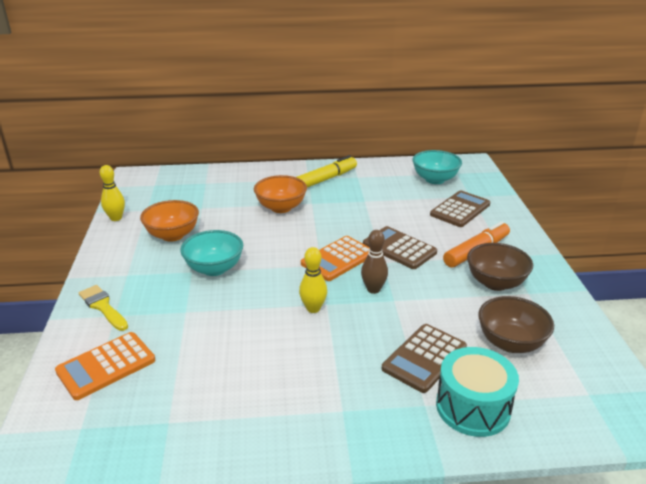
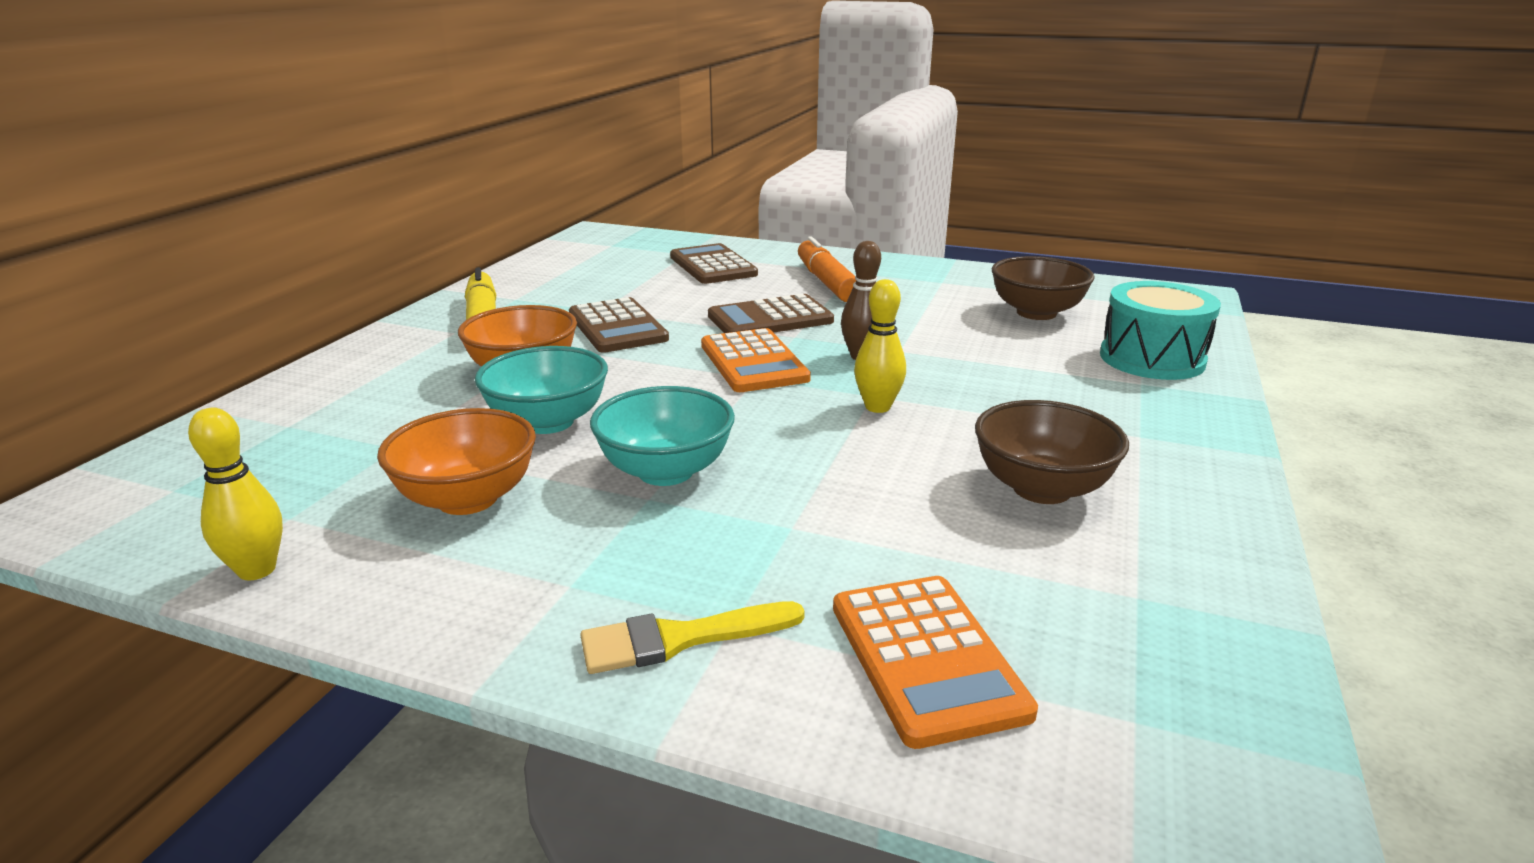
camera: 65 degrees left, 5 degrees down
brown calculator [382,324,467,393] -> brown calculator moved to [569,297,669,353]
turquoise bowl [412,150,462,184] -> turquoise bowl moved to [475,346,608,434]
brown bowl [467,243,533,291] -> brown bowl moved to [975,400,1129,504]

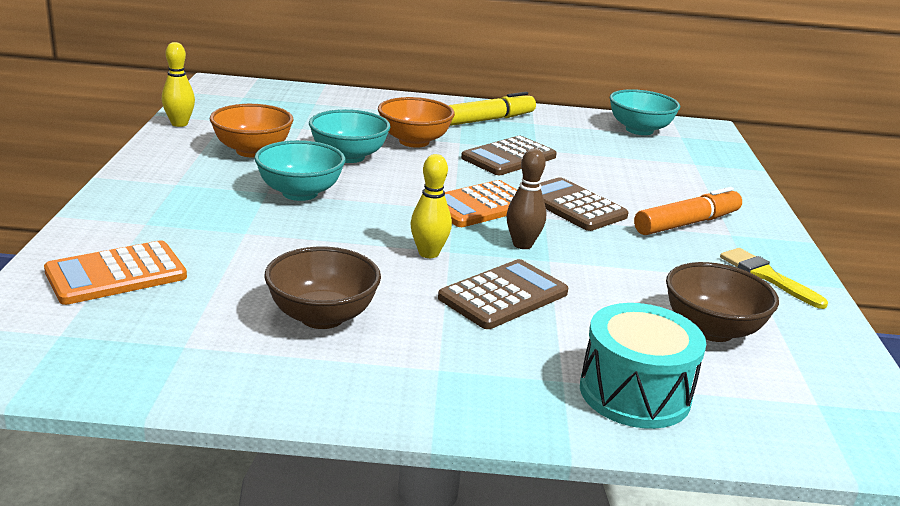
camera: 70 degrees right, 0 degrees up
yellow brush [580,601,805,674] -> yellow brush moved to [720,248,828,309]
brown calculator [670,243,758,284] -> brown calculator moved to [438,259,568,329]
none -> turquoise bowl [609,89,680,135]

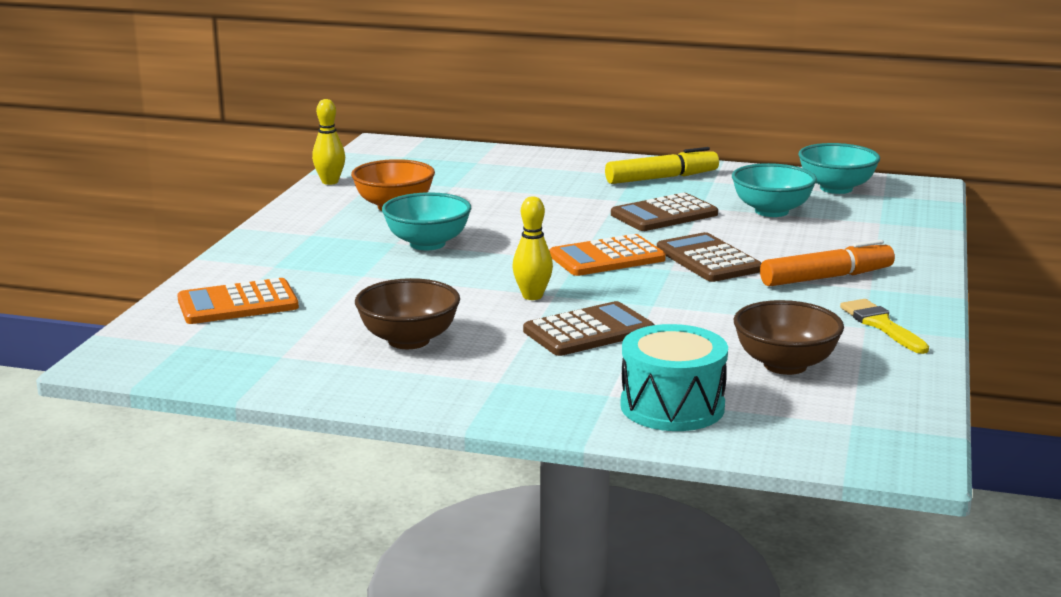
camera: 15 degrees right, 5 degrees down
turquoise bowl [309,109,391,163] -> turquoise bowl moved to [732,163,817,217]
orange bowl [378,97,455,148] -> none
brown bowling pin [507,149,546,249] -> none

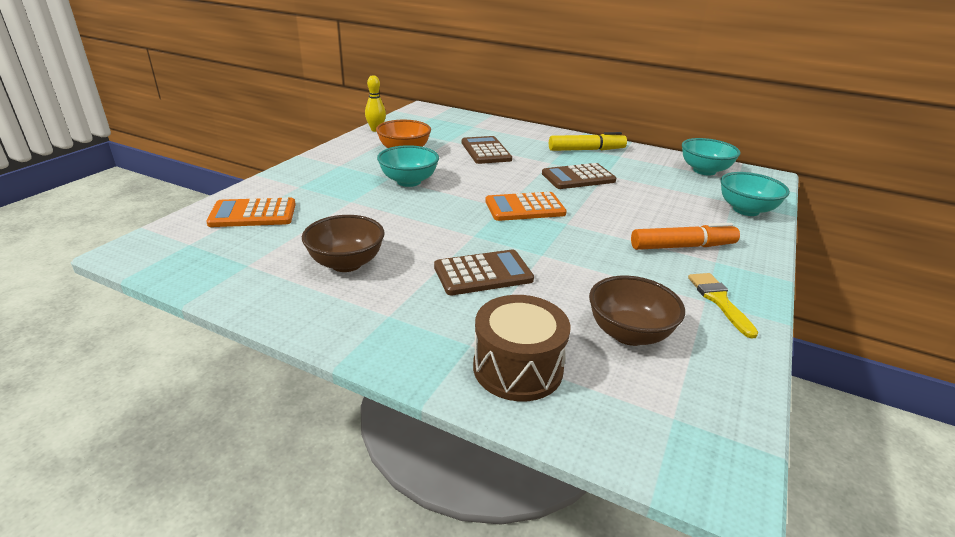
camera: 10 degrees right, 10 degrees up
yellow bowling pin [512,196,553,300] -> none
turquoise drum [620,324,728,431] -> brown drum [473,295,571,401]
brown calculator [657,232,761,282] -> brown calculator moved to [462,136,512,164]
turquoise bowl [732,163,817,217] -> turquoise bowl moved to [720,172,790,216]

